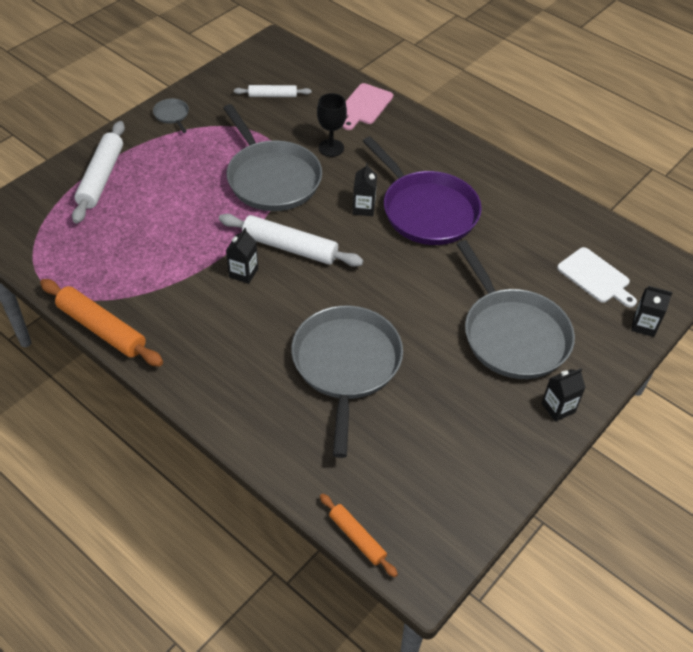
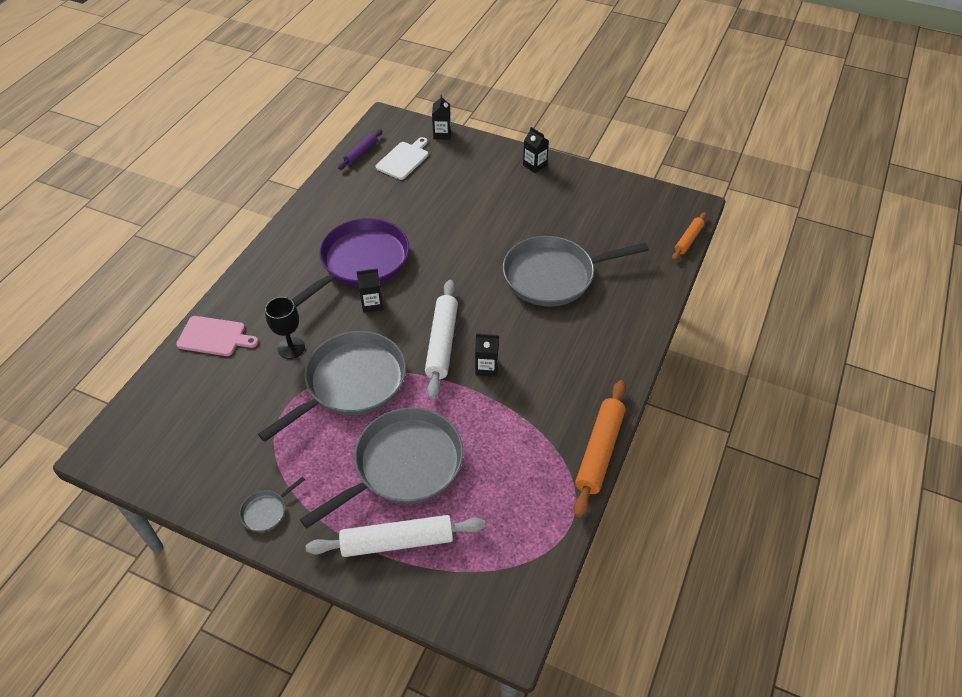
camera: 105 degrees left, 0 degrees up
white rolling pin [234,85,312,97] -> none
grey pan [457,240,575,379] -> grey pan moved to [300,407,464,529]
none -> purple rolling pin [338,129,382,170]

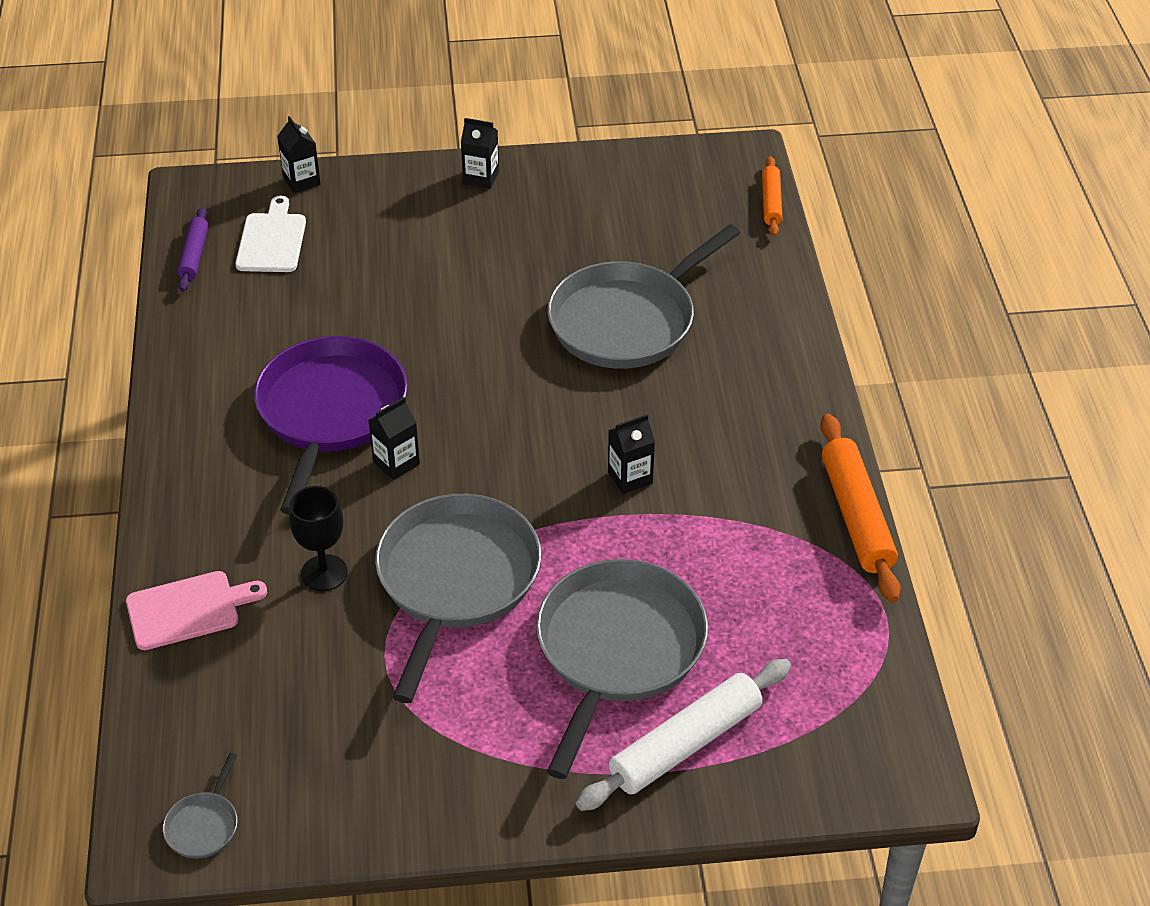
camera: 30 degrees left, 5 degrees down
grey pan [240,476,305,532] -> grey pan moved to [163,753,237,858]
white rolling pin [425,280,458,399] -> none

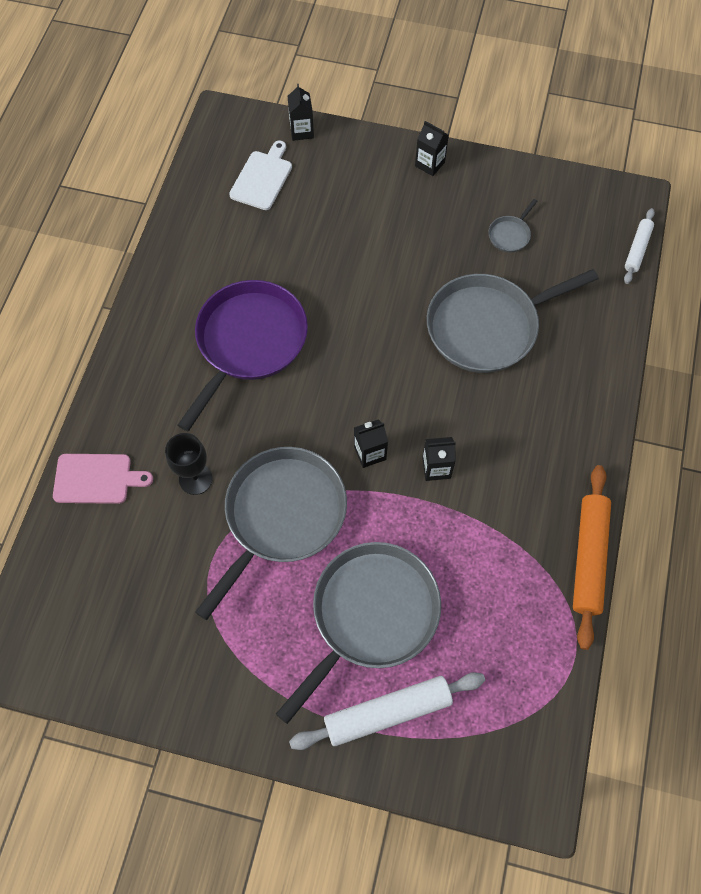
camera: 20 degrees right, 20 degrees up
grey pan [163,753,237,858] -> grey pan moved to [488,199,537,252]
purple rolling pin [177,207,208,292] -> none
black carton [369,397,420,480] -> black carton moved to [354,419,388,468]
orange rolling pin [762,156,783,236] -> white rolling pin [624,208,655,284]

